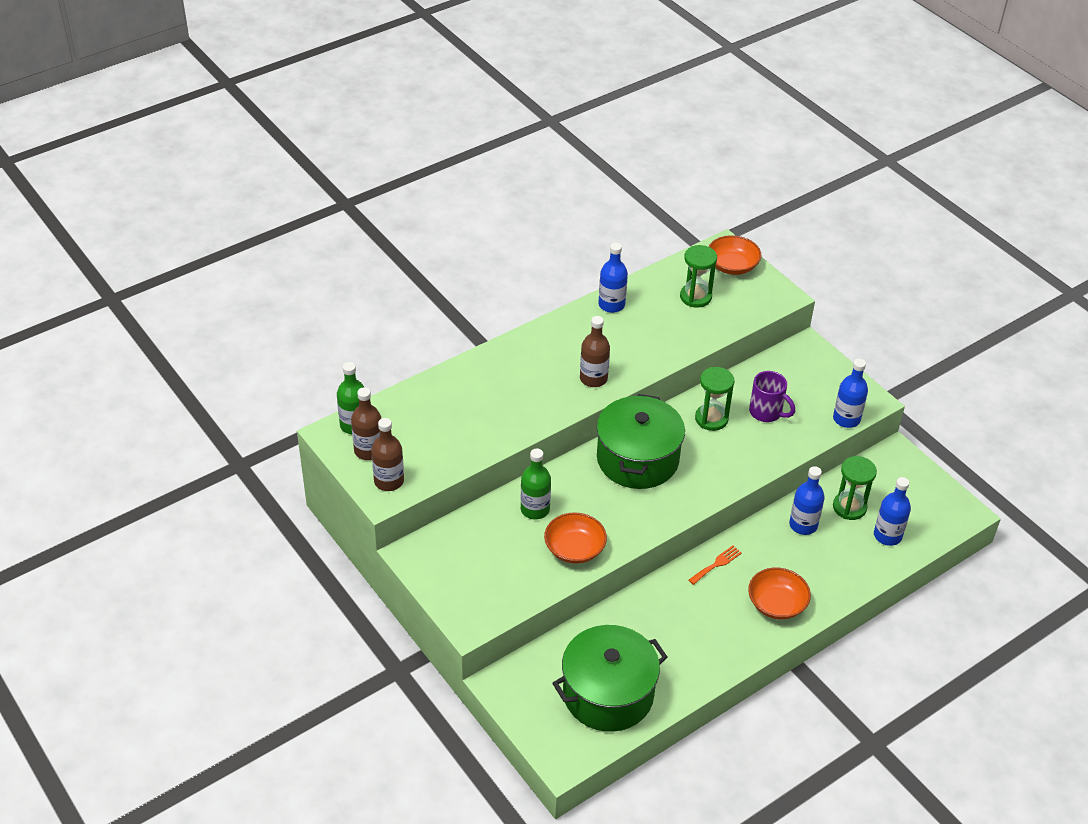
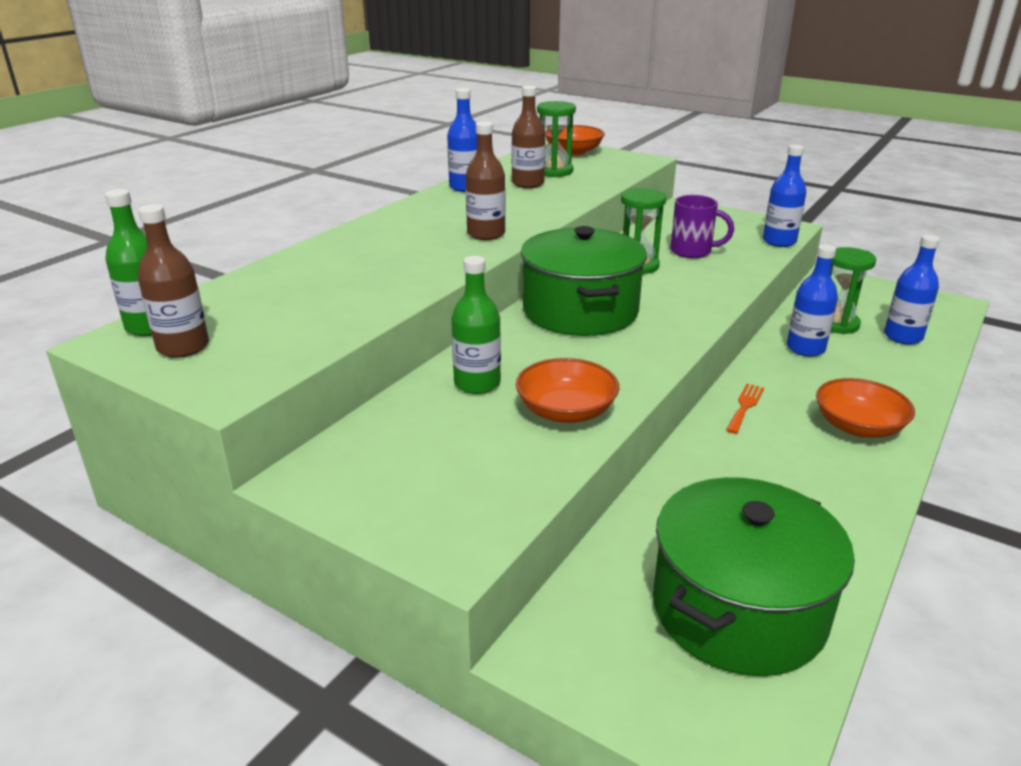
camera: 20 degrees left, 15 degrees down
brown bottle [371,418,404,491] -> brown bottle moved to [512,86,545,188]

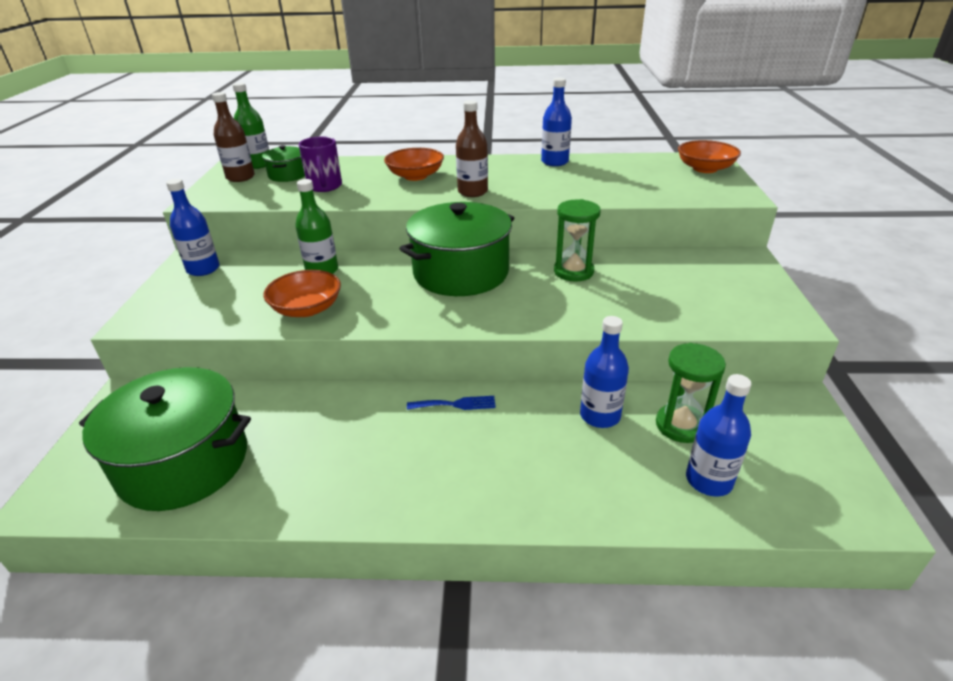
camera: 60 degrees right, 5 degrees up
brown bottle [512,86,545,188] -> none
green hourglass [537,101,576,177] -> none
purple mug [670,195,734,258] -> purple mug moved to [299,136,342,192]
orange fork [726,384,764,434] -> blue fork [407,396,496,410]
blue bottle [763,144,806,247] -> blue bottle moved to [166,179,220,276]
orange bowl [816,378,915,438] -> orange bowl moved to [384,148,444,181]
none -> green pot [262,145,305,182]

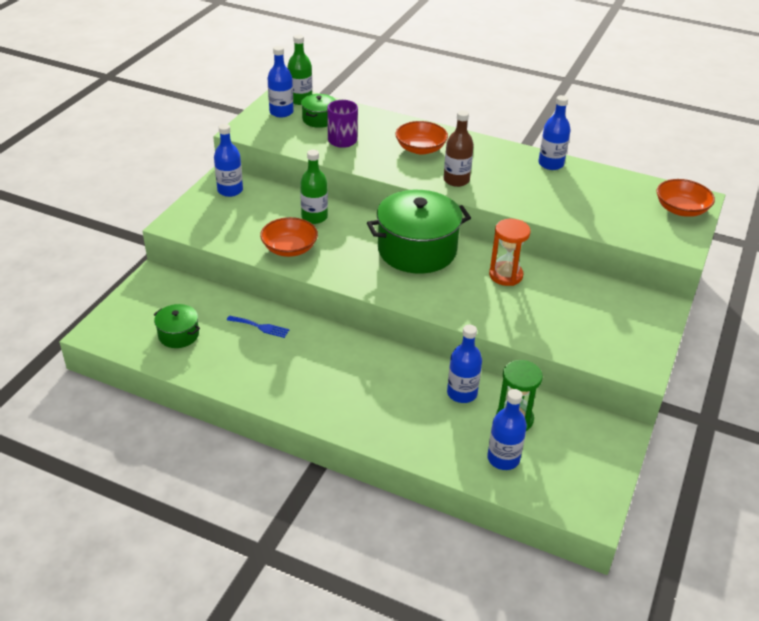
camera: 20 degrees right, 5 degrees up
green pot [79,367,251,511] -> green pot [153,304,200,348], size x0.48
brown bottle [212,92,255,182] -> blue bottle [268,46,294,118]
blue fork [407,396,496,410] -> blue fork moved to [227,315,289,338]
green hourglass [554,199,601,282] -> orange hourglass [489,219,531,286]

